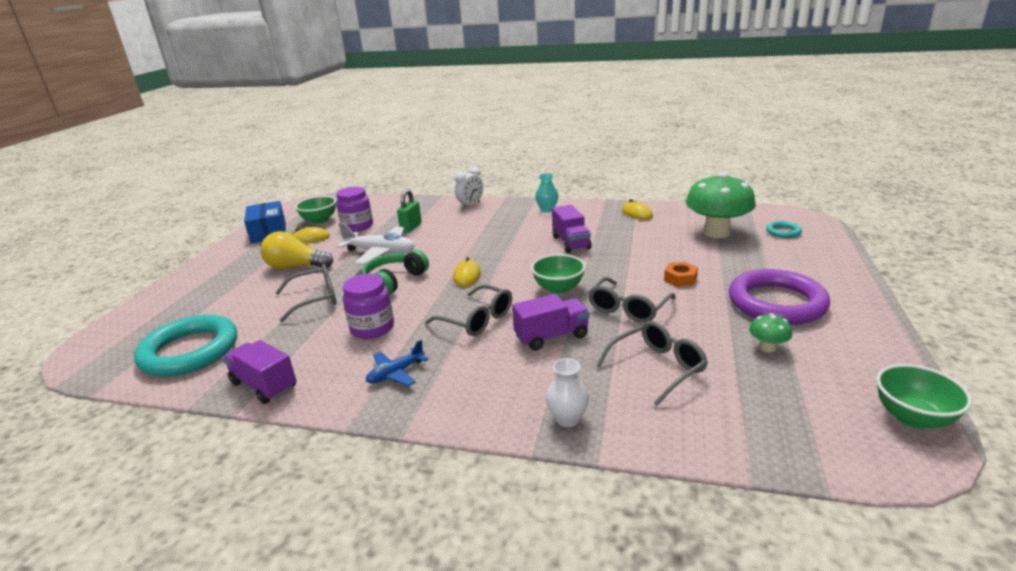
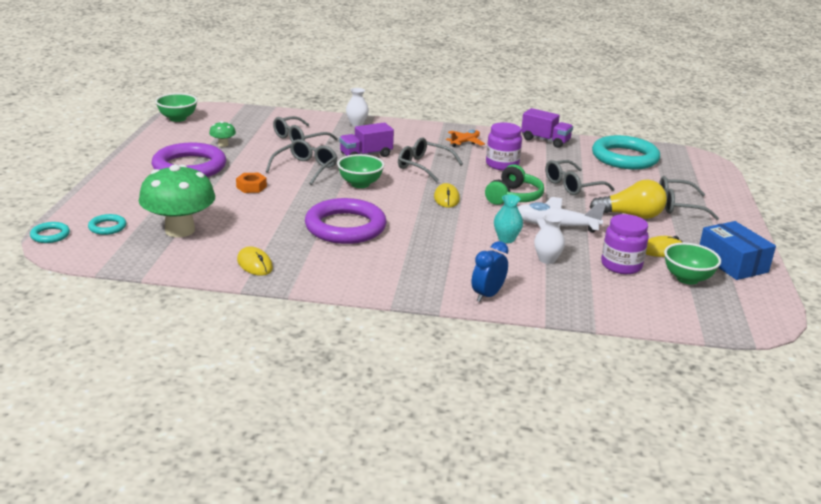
camera: 170 degrees right, 0 degrees up
blue plane [366,340,429,386] -> orange plane [446,129,485,147]
green padlock [397,189,422,232] -> white vase [534,213,565,264]
white clock [455,167,483,209] -> blue clock [471,241,509,302]
turquoise vase [535,173,558,213] -> turquoise vase moved to [494,194,523,243]
purple truck [552,205,592,253] -> purple ring [305,198,387,244]
none -> turquoise ring [30,222,70,243]
none -> grey glasses [659,176,719,220]

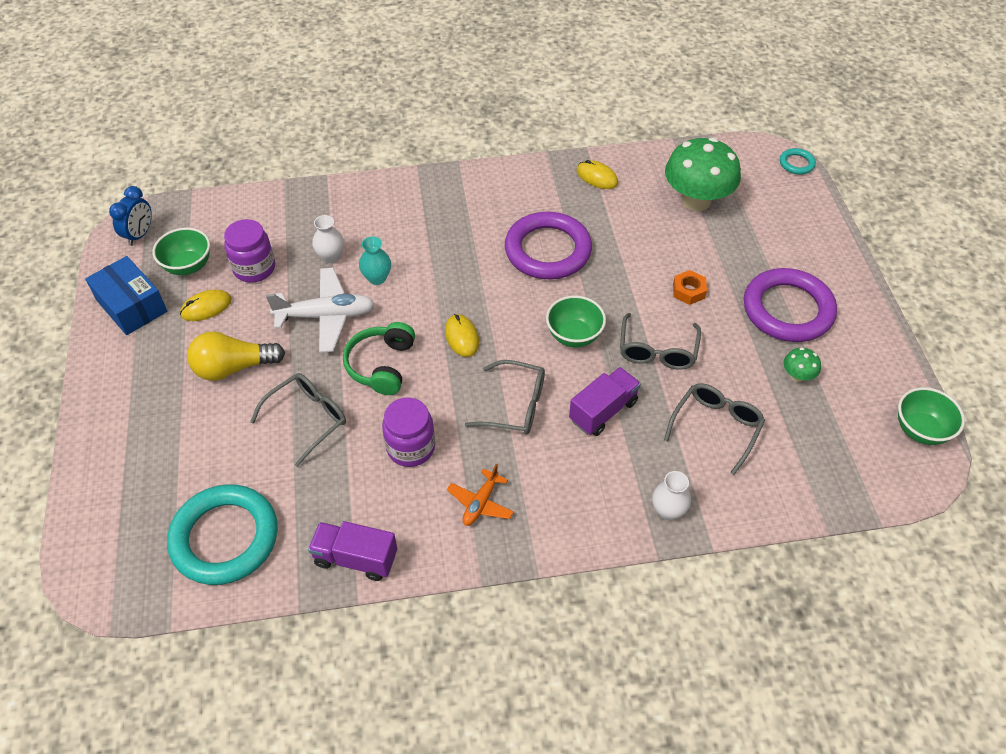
camera: 165 degrees right, 25 degrees up
turquoise ring [88,214,126,235] -> none
blue clock [471,241,509,302] -> blue clock moved to [109,186,152,246]
grey glasses [659,176,719,220] -> none

